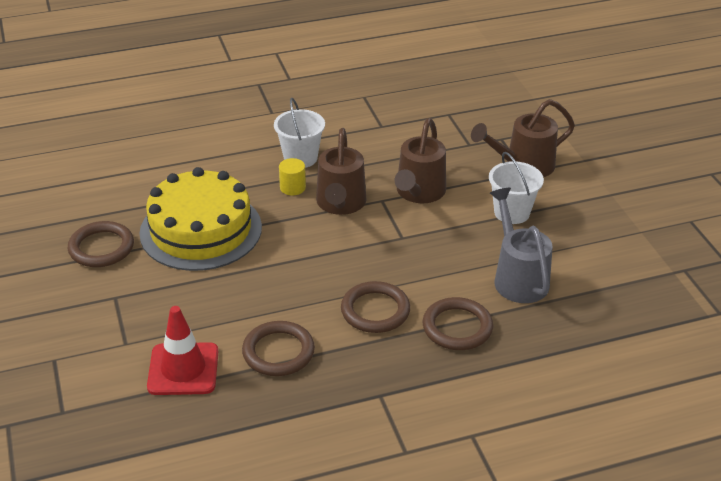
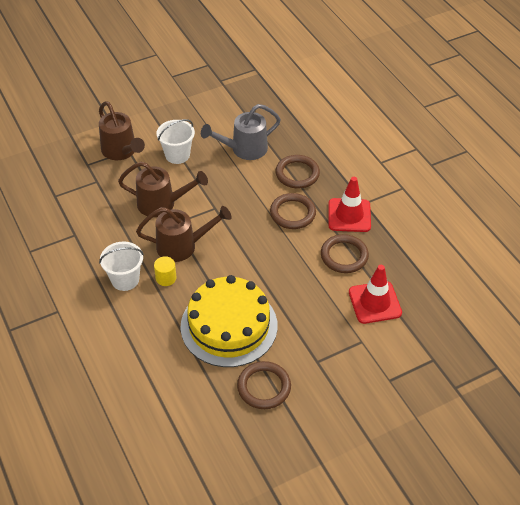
camera: 100 degrees left, 10 degrees up
none -> red traffic cone [329,177,371,232]

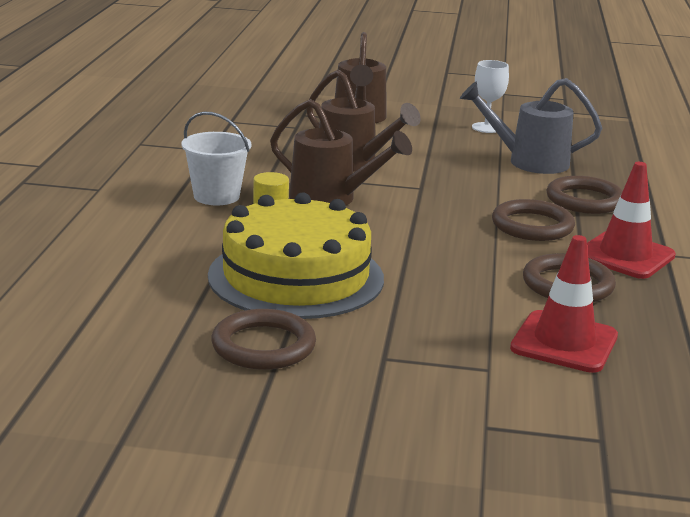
camera: 35 degrees right, 25 degrees down
white bucket [157,119,195,164] -> none
none -> white goblet [472,60,509,133]

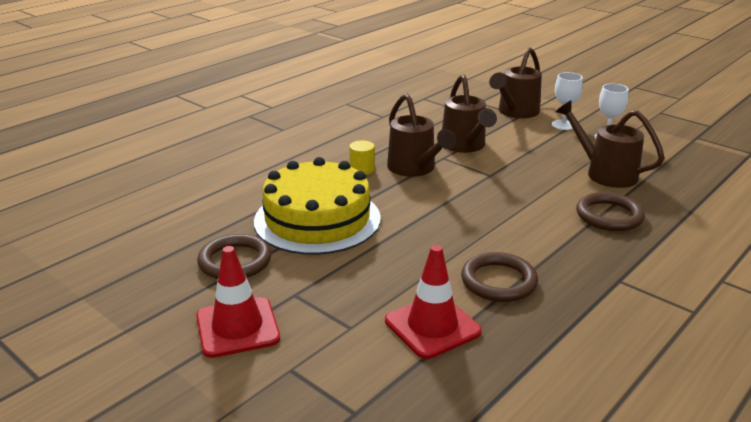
camera: 35 degrees right, 5 degrees up
white bucket [182,112,252,205] -> none
grey watering can [460,78,602,174] -> brown watering can [555,100,665,188]
brown ring [492,199,575,241] -> none
red traffic cone [587,162,676,279] -> red traffic cone moved to [196,246,280,358]
none -> white goblet [552,72,583,130]

